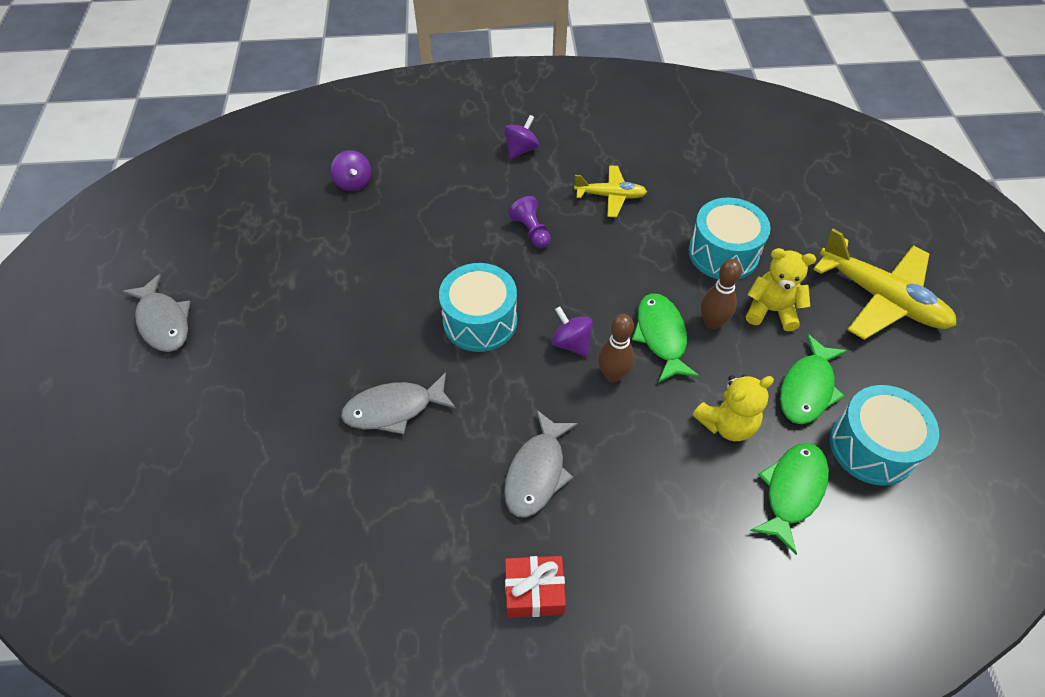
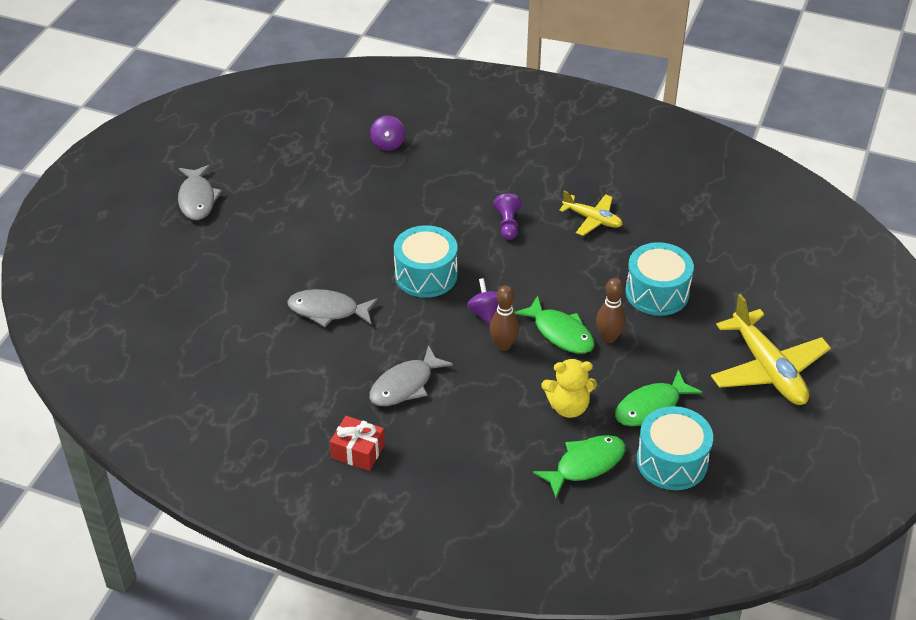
camera: 25 degrees right, 10 degrees down
purple spinning top [504,115,539,160] -> none
green fish [632,293,699,383] -> green fish turned 120 degrees clockwise [514,296,594,354]
yellow teddy bear [746,248,816,331] -> none

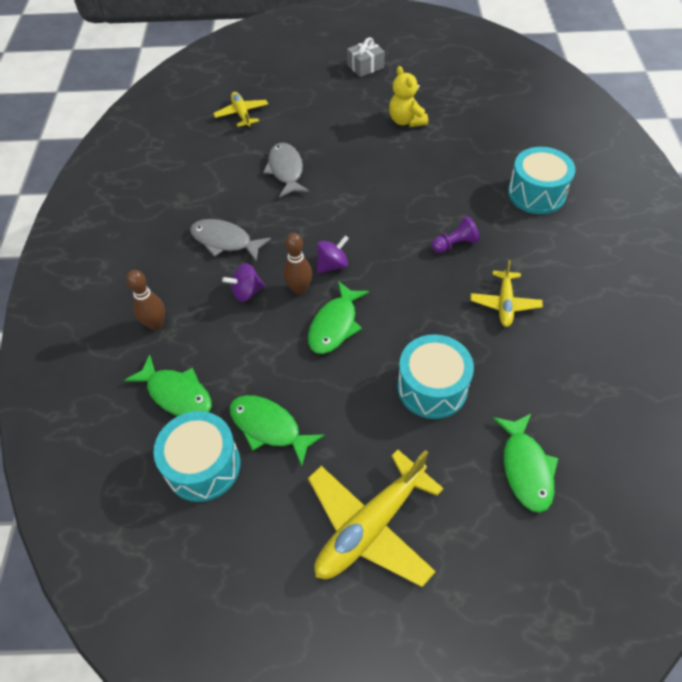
camera: 70 degrees right, 10 degrees up
grey fish [178,165,222,220] -> grey gift [347,37,385,77]
red gift [330,416,385,471] -> none
purple spinning top [370,116,405,151] -> purple spinning top moved to [222,263,265,302]
turquoise drum [394,225,457,298] -> turquoise drum moved to [508,147,575,214]
yellow teddy bear [542,359,597,418] -> yellow teddy bear moved to [389,66,428,127]
brown bowling pin [596,278,626,343] -> brown bowling pin moved to [126,270,165,330]
none -> yellow plane [213,92,268,128]
none -> green fish [493,413,559,513]

